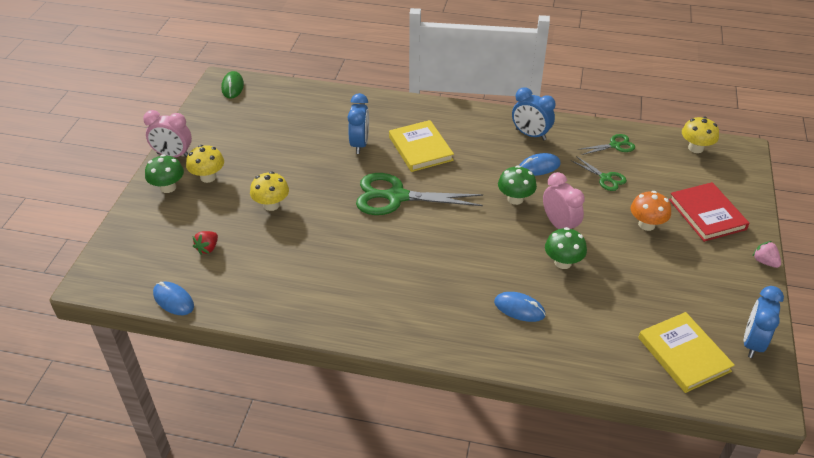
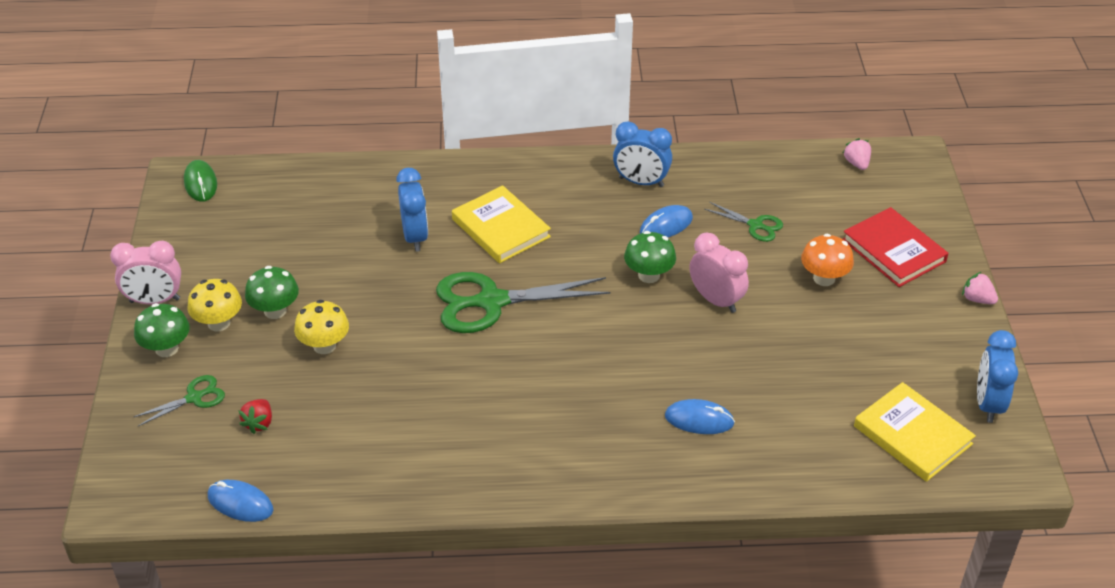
camera: 15 degrees left, 0 degrees up
green mushroom [545,227,587,269] -> green mushroom moved to [245,266,299,319]
green scissors [578,134,635,155] -> green scissors moved to [134,375,225,426]
yellow mushroom [682,117,719,153] -> pink strawberry [843,138,871,170]

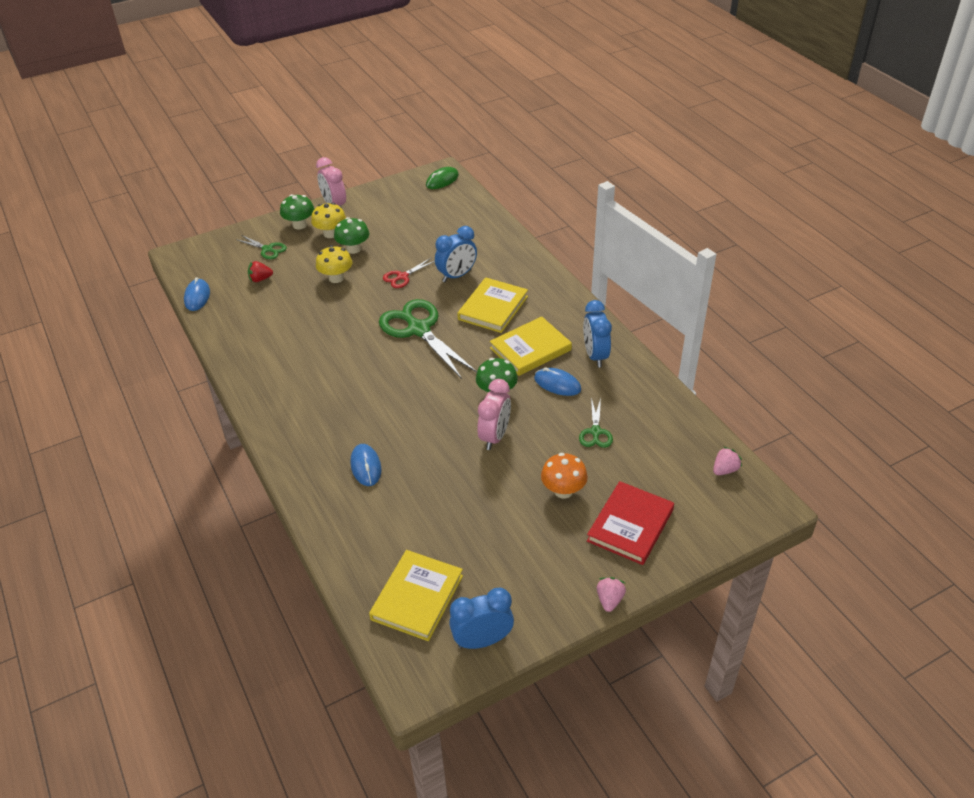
camera: 65 degrees right, 0 degrees up
none -> red scissors [383,258,435,288]
none -> yellow book [490,316,572,376]

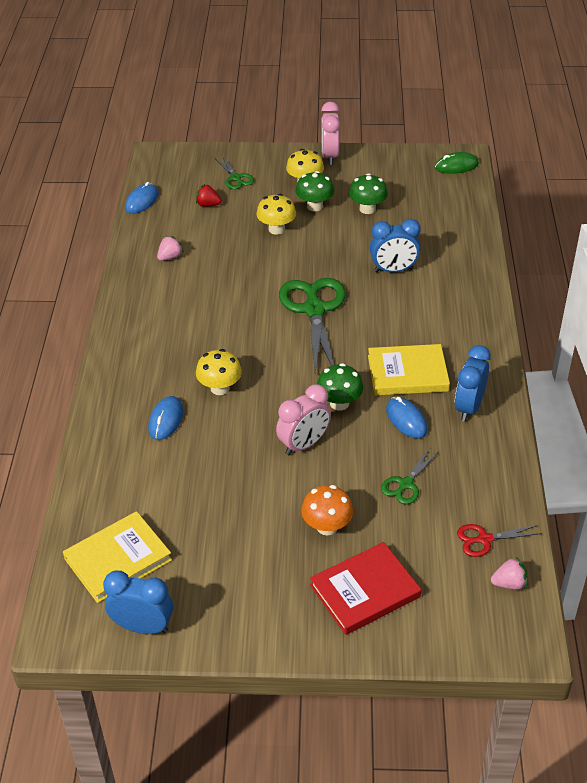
camera: 30 degrees right, 0 degrees up
green mushroom [280,194,314,229] -> green mushroom moved to [349,173,388,214]
red scissors [383,258,435,288] -> red scissors moved to [457,524,542,557]
yellow book [457,277,528,333] -> none
pink strawberry [597,577,626,612] -> pink strawberry moved to [157,236,184,261]
none -> yellow mushroom [196,349,242,395]

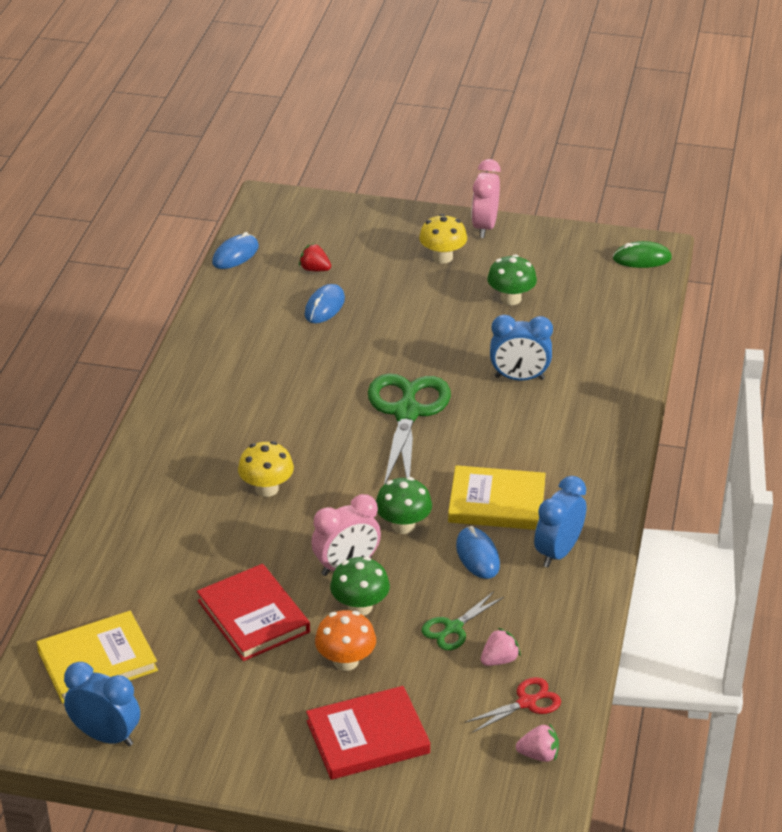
camera: 10 degrees right, 5 degrees down
blue mouse [148,396,184,440] -> blue mouse moved to [305,284,345,323]
pink strawberry [157,236,184,261] -> pink strawberry moved to [481,628,521,666]
green scissors [215,155,254,189] -> none
yellow mushroom [257,194,296,235] -> none
green mushroom [296,171,334,211] -> green mushroom moved to [330,557,390,616]
red scissors [457,524,542,557] -> red scissors turned 150 degrees clockwise [465,677,561,733]
none -> red book [197,564,310,661]

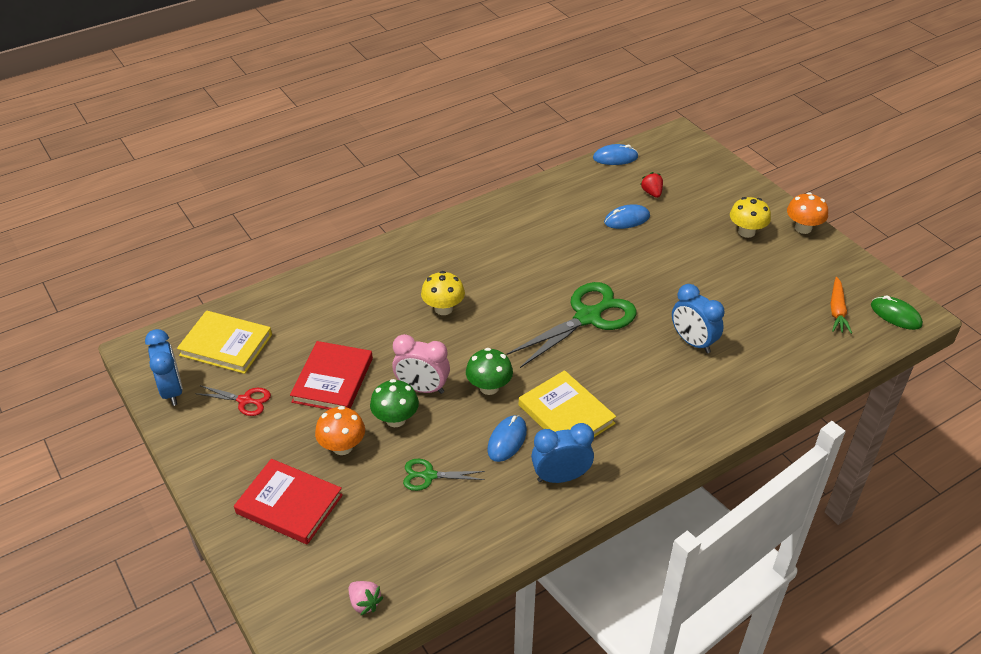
camera: 45 degrees right, 5 degrees up
red scissors [465,677,561,733] -> red scissors moved to [195,385,271,416]
pink clock [471,159,501,238] -> orange mushroom [787,192,828,234]
pink strawberry [481,628,521,666] -> none
green mushroom [487,254,537,305] -> none
none -> orange carrot [830,277,852,334]

